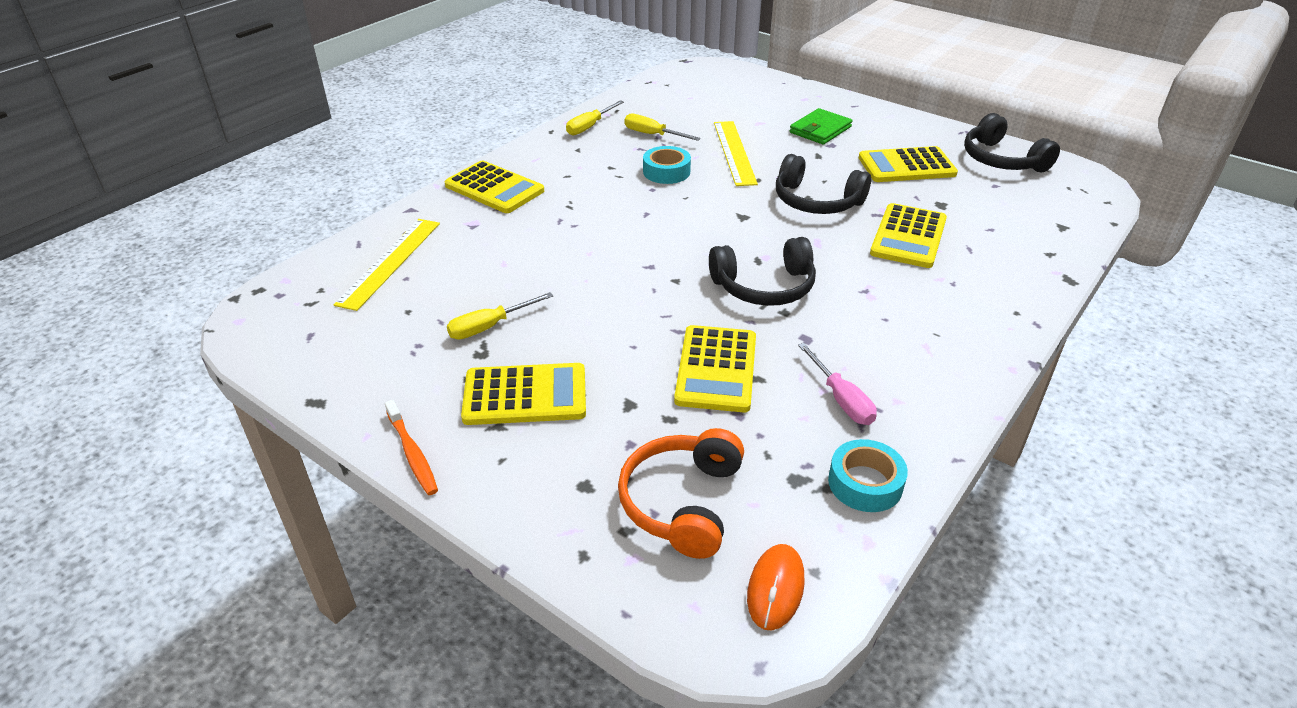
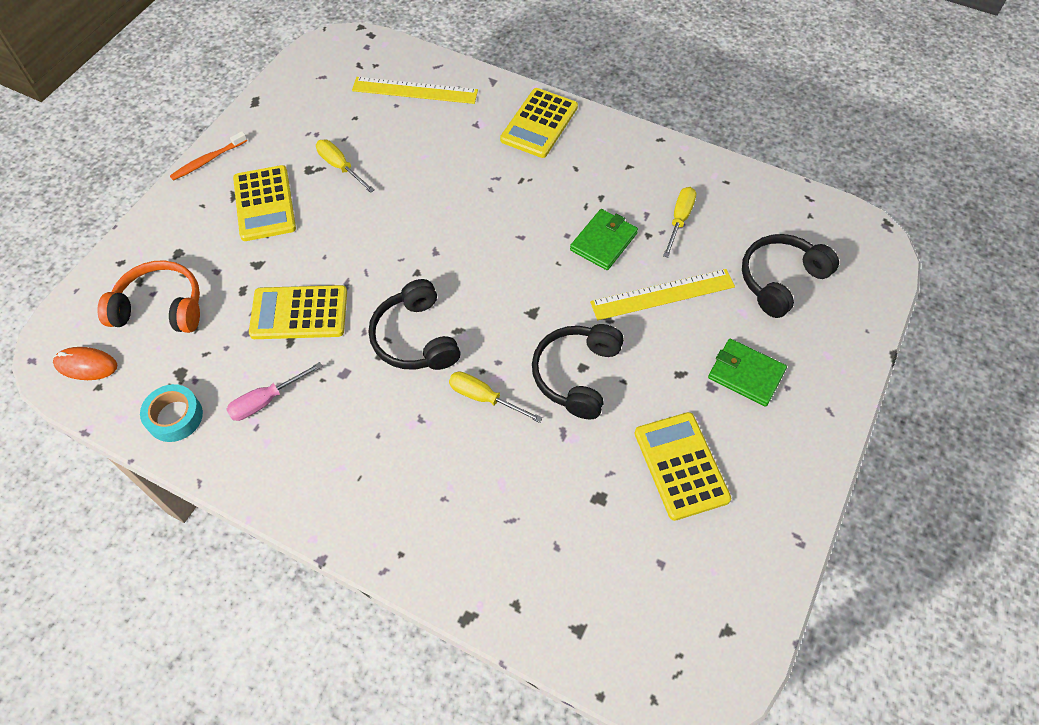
camera: 80 degrees right, 20 degrees up
yellow screwdriver [566,100,624,135] -> yellow screwdriver moved to [449,371,543,423]
turquoise tape [643,146,691,184] -> green wallet [570,209,638,270]
yellow calculator [870,203,947,268] -> none
black headphones [964,113,1060,172] -> black headphones moved to [742,234,839,318]

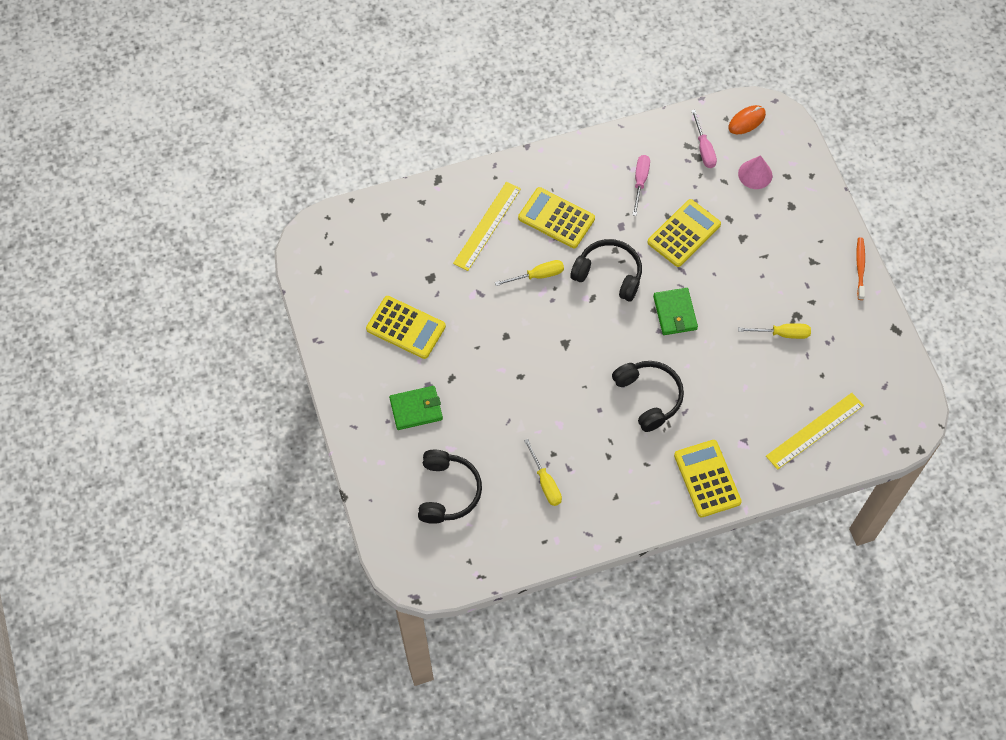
camera: 135 degrees right, 5 degrees up
orange headphones [97,260,200,333] -> pink cone [738,155,772,189]
turquoise tape [140,384,203,442] -> none
yellow calculator [233,165,296,241] -> yellow calculator moved to [518,187,595,248]
black headphones [532,324,624,419] -> black headphones moved to [612,361,684,432]
green wallet [570,209,638,270] -> green wallet moved to [653,288,698,335]
yellow ruler [590,269,735,320] -> yellow ruler moved to [453,182,521,271]
none -> pink screwdriver [691,110,717,168]

